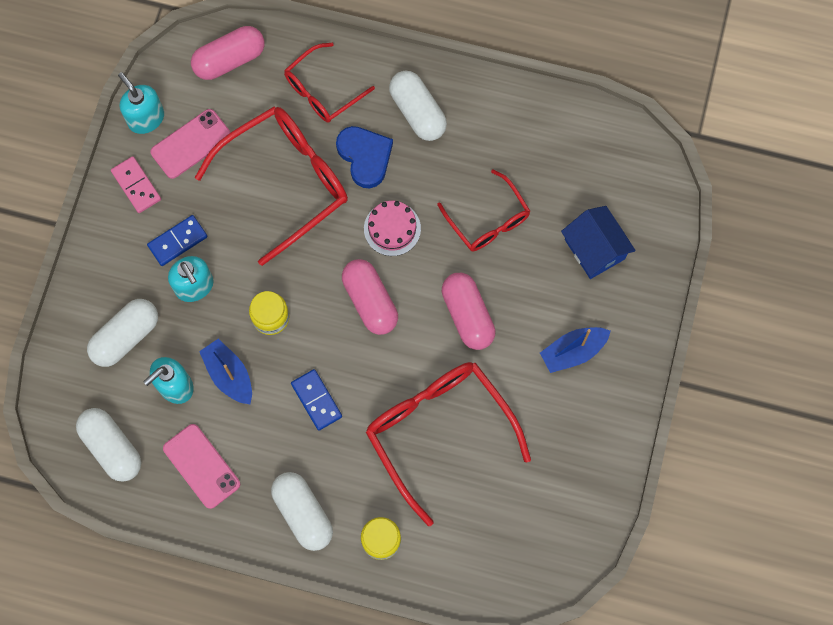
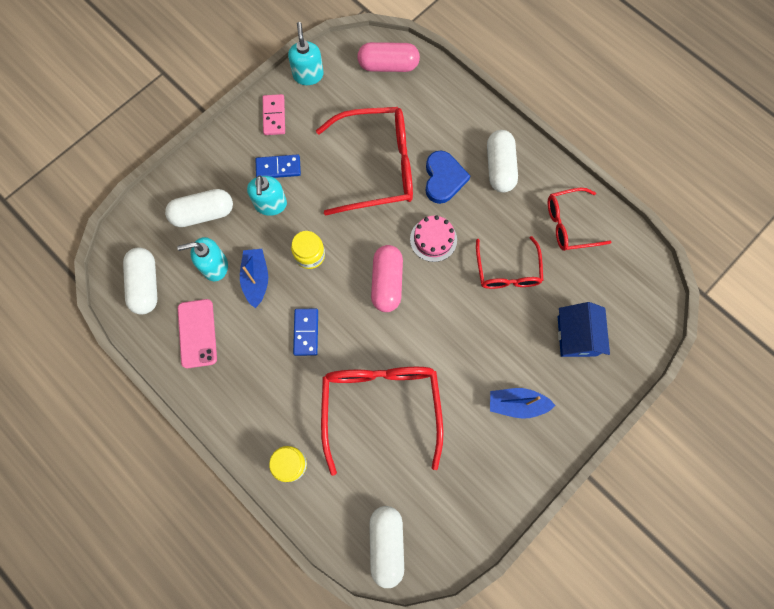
camera: 30 degrees right, 0 degrees up
pink phone [150,109,231,179] -> none
white capsule [271,472,333,551] -> white capsule moved to [369,506,404,588]
red glasses [284,42,375,123] -> red glasses moved to [548,188,611,251]
pink capsule [442,273,496,350] -> none

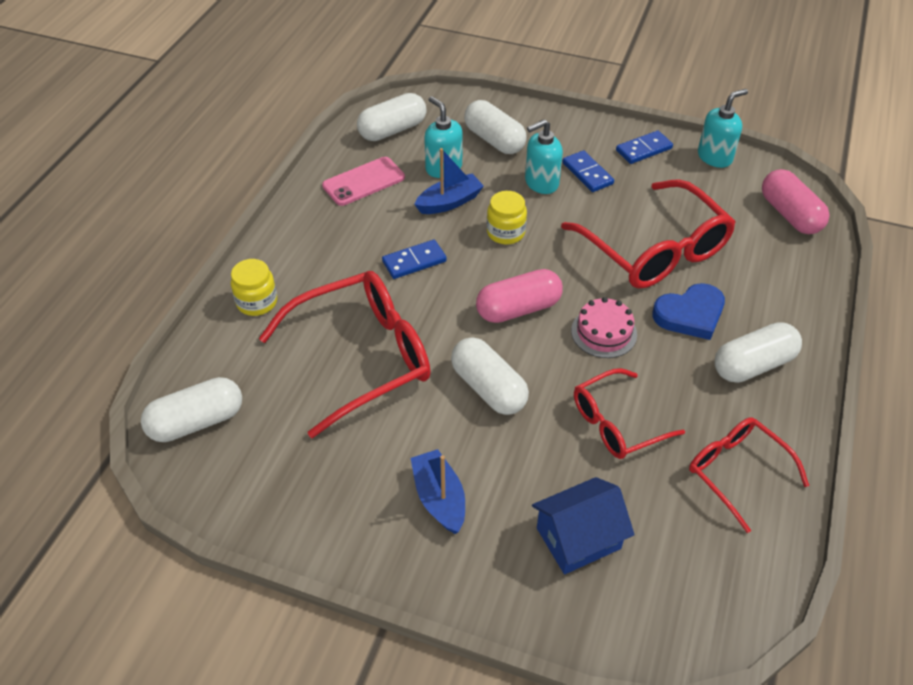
camera: 65 degrees right, 25 degrees down
pink domino [263,94,285,135] -> blue domino [616,131,673,164]
none -> white capsule [451,337,529,415]

